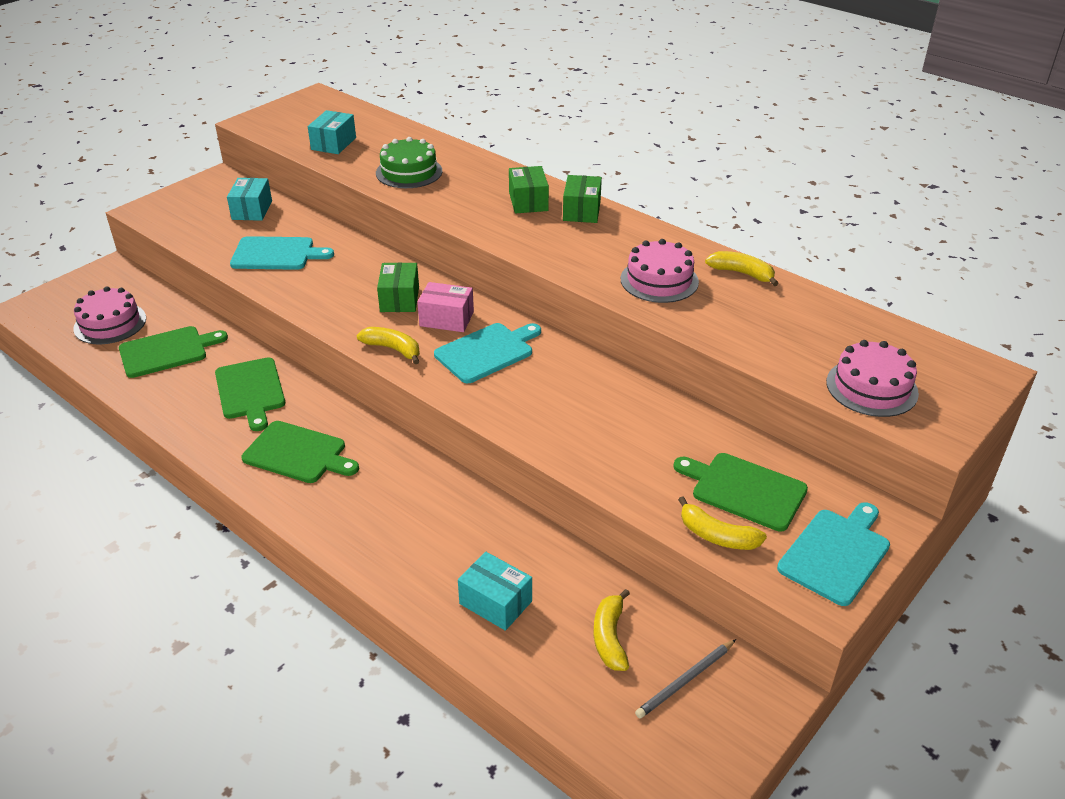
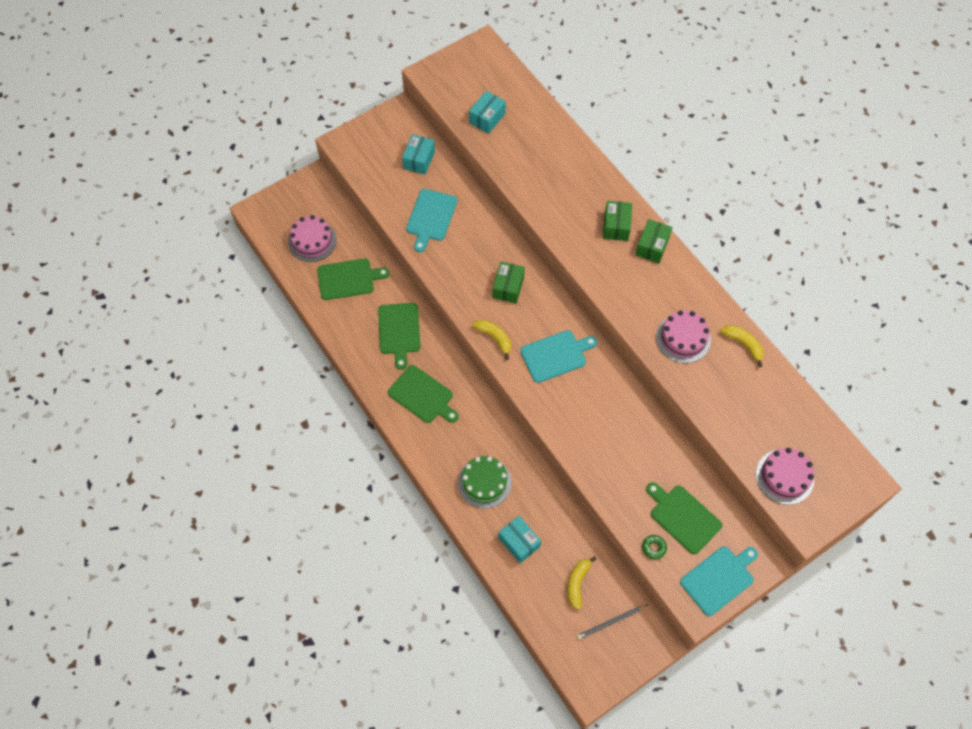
camera: 15 degrees right, 25 degrees up
turquoise cutting board [230,236,334,270] -> turquoise cutting board turned 90 degrees clockwise [406,189,458,252]
green cake [376,137,442,188] -> green cake moved to [458,456,512,509]
pink box [417,282,474,332] -> none
yellow banana [678,496,767,550] -> green donut [642,535,667,559]

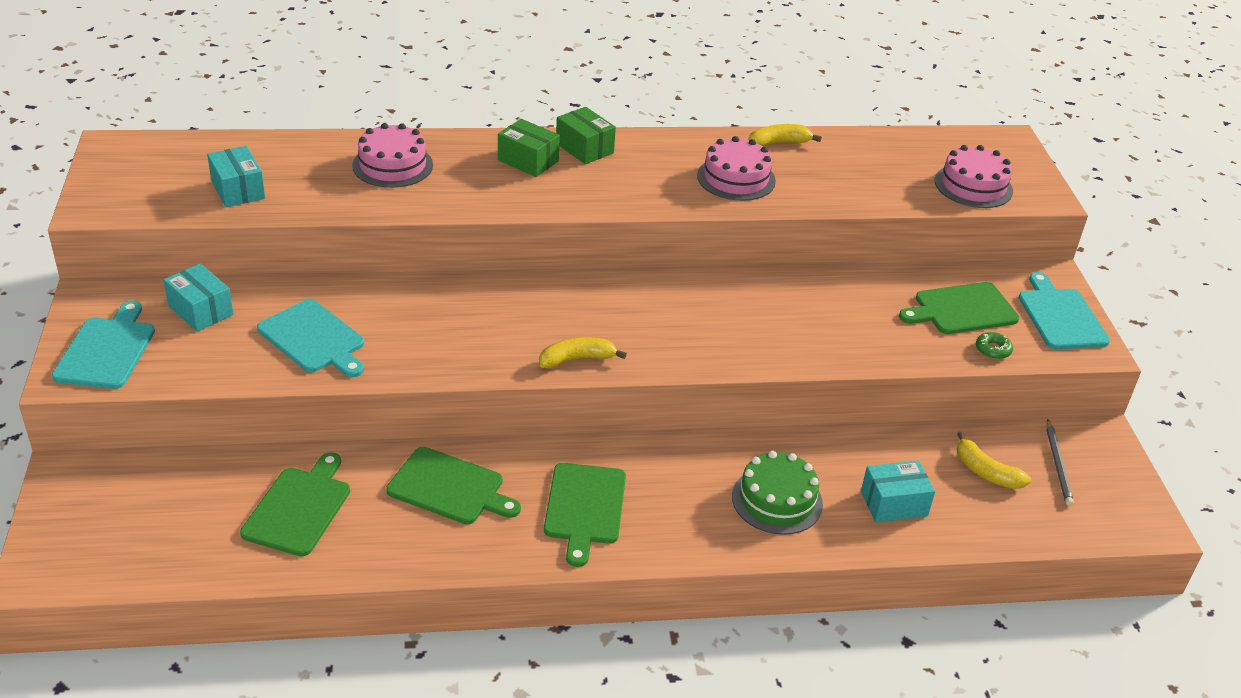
camera: 65 degrees left, 25 degrees down
pink cake [288,215,337,262] -> pink cake moved to [352,123,433,188]
green cutting board [388,365,459,423] -> green cutting board turned 120 degrees clockwise [544,463,626,567]
green box [493,262,525,303] -> none
turquoise cutting board [520,330,597,383] -> turquoise cutting board moved to [52,301,155,389]

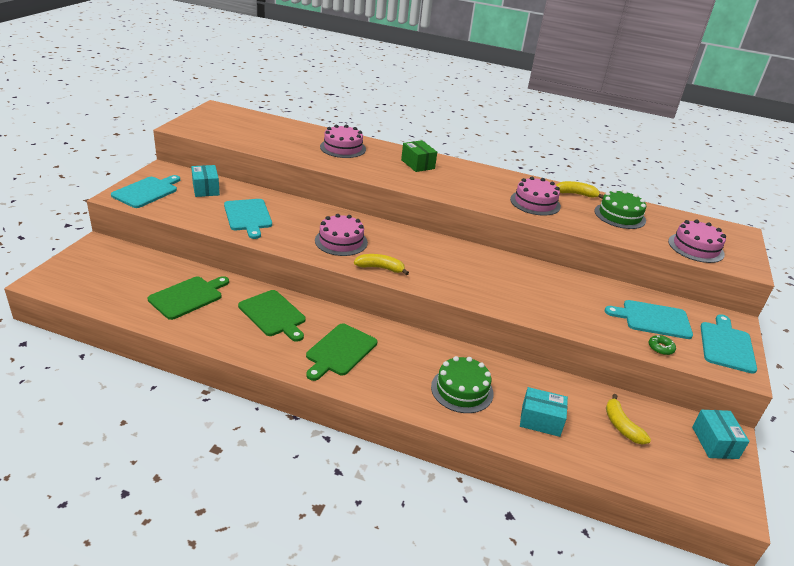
camera: 25 degrees right, 5 degrees down
turquoise box [207,146,265,207] -> turquoise box moved to [692,410,750,459]
green box [556,107,616,164] -> none
green cutting board [899,282,1019,334] -> turquoise cutting board [605,300,693,339]
grey pencil [1046,419,1074,506] -> none
none -> pink cake [315,214,368,256]
none -> green cake [594,189,646,229]

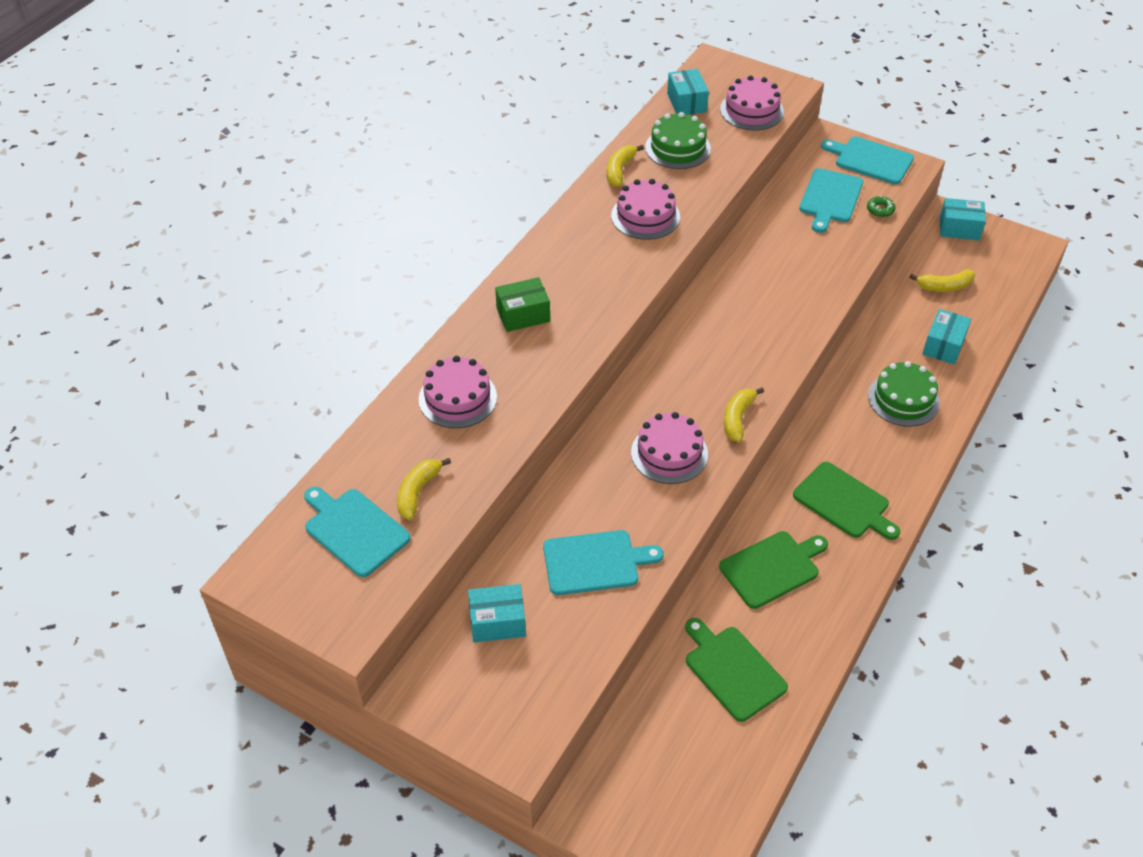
camera: 75 degrees left, 15 degrees up
turquoise cutting board [111,175,180,208] -> turquoise cutting board moved to [304,487,411,577]
none -> yellow banana [397,458,451,520]
none -> turquoise box [667,69,709,115]

